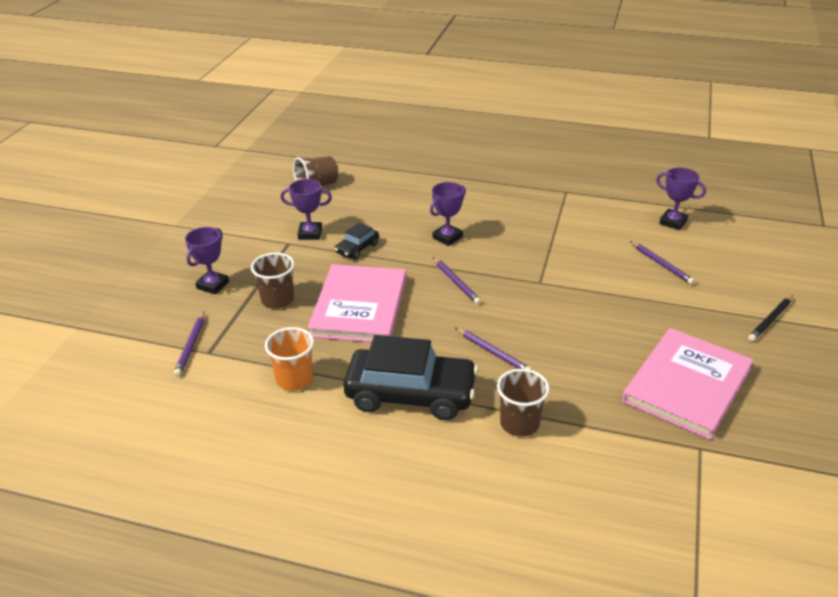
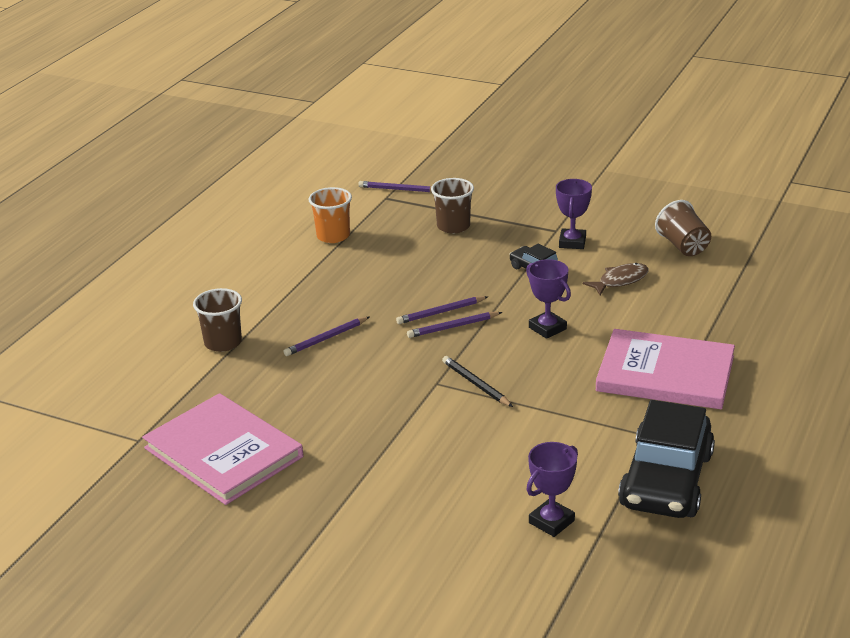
camera: 100 degrees right, 5 degrees down
purple trophy [185,227,229,295] -> none
pink book [307,264,407,342] -> pink book moved to [596,329,735,409]
black car [343,335,478,420] -> black car moved to [618,400,715,518]
purple pencil [630,241,695,285] -> purple pencil moved to [396,296,488,324]
black pencil [748,295,793,342] -> black pencil moved to [442,356,513,407]
none -> brown fish [583,263,649,295]

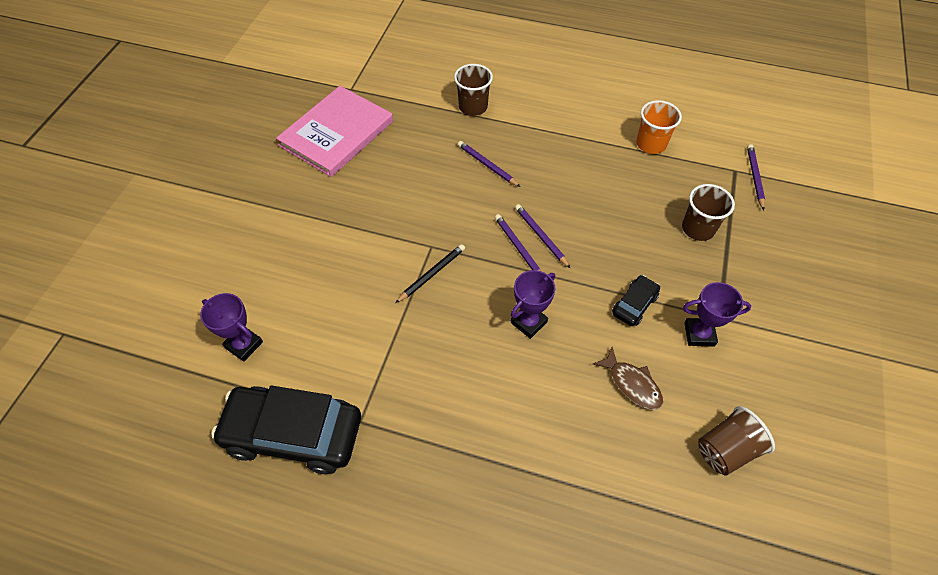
camera: 80 degrees right, 25 degrees up
pink book [596,329,735,409] -> none

